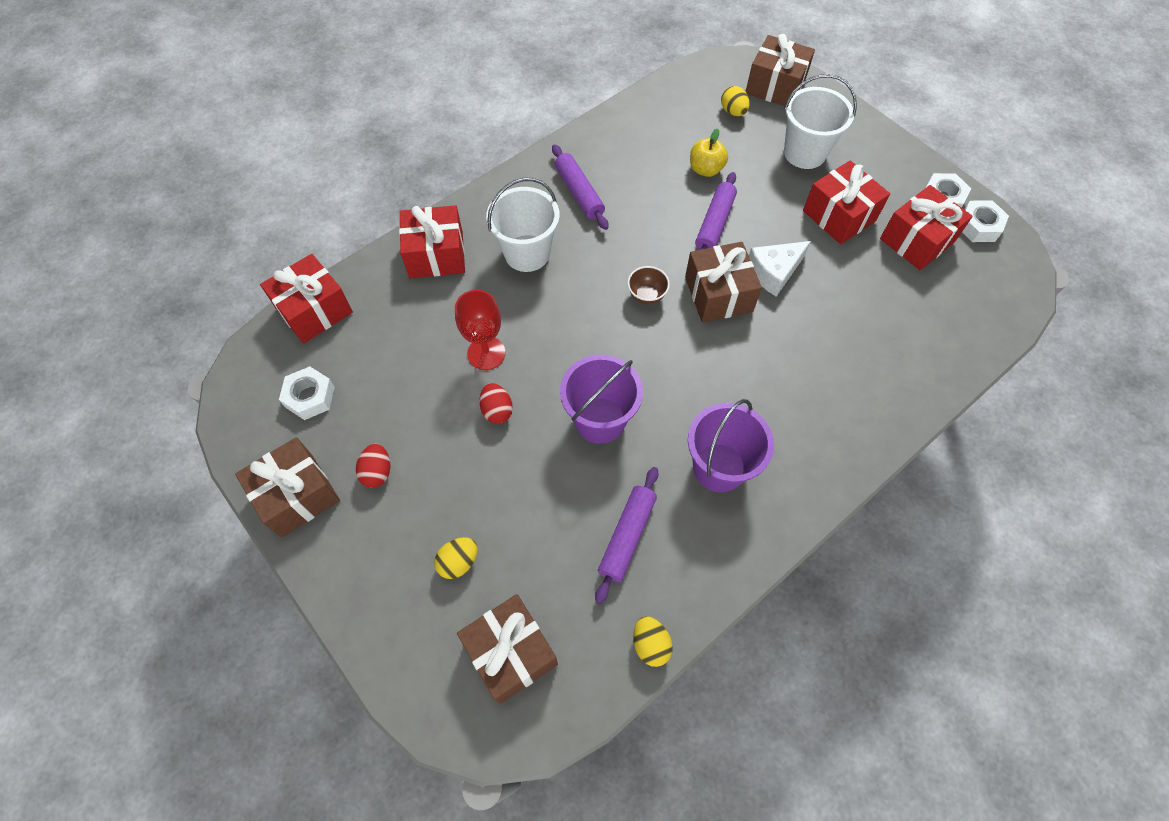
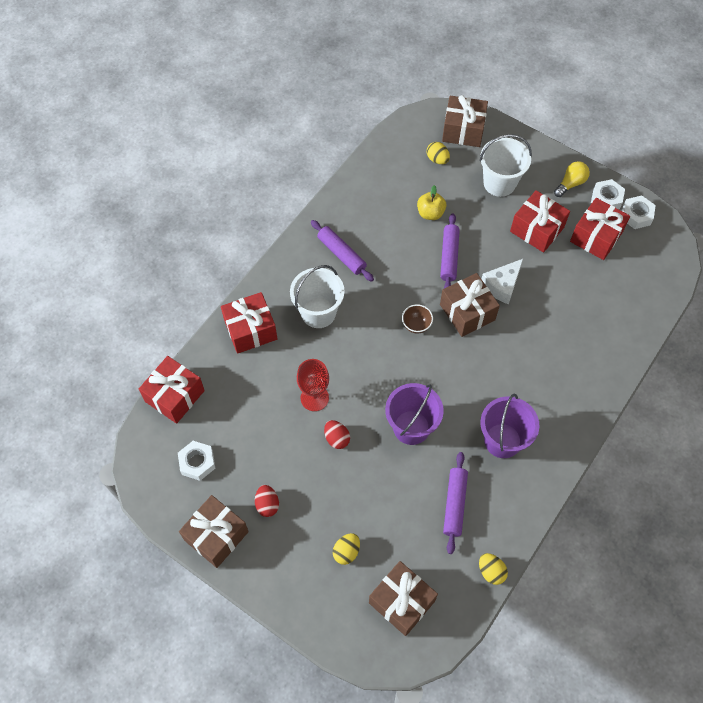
camera: 15 degrees left, 0 degrees up
none -> yellow light bulb [554,161,590,197]

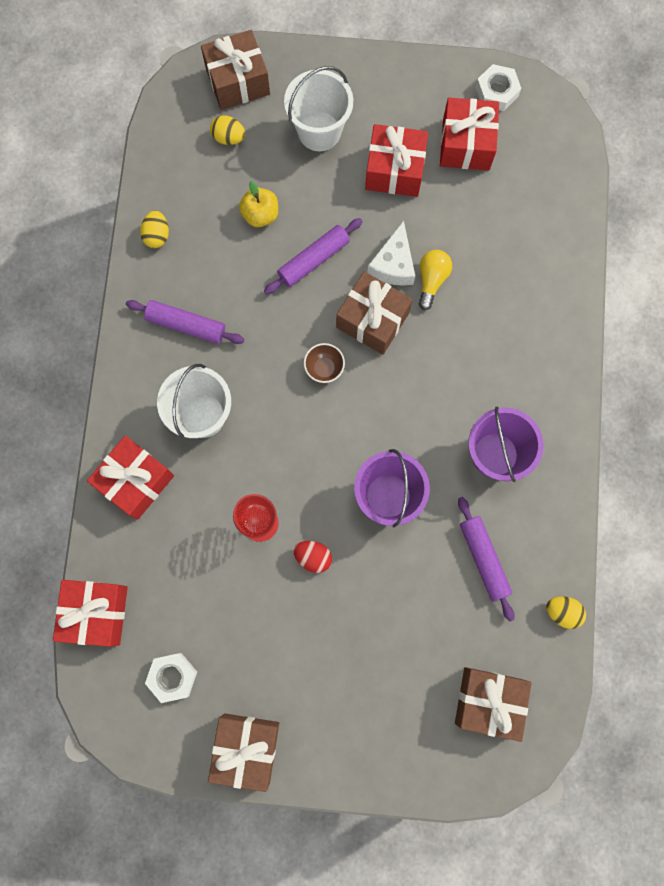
camera: 30 degrees left, 15 degrees up
red egg [255,485,279,517] -> none
yellow egg [333,533,360,565] -> yellow egg moved to [140,210,169,248]
purple rolling pin [440,213,460,288] -> purple rolling pin turned 75 degrees clockwise [264,218,363,295]
yellow light bulb [554,161,590,197] -> yellow light bulb moved to [419,250,452,310]
white nut [591,179,625,209] -> none

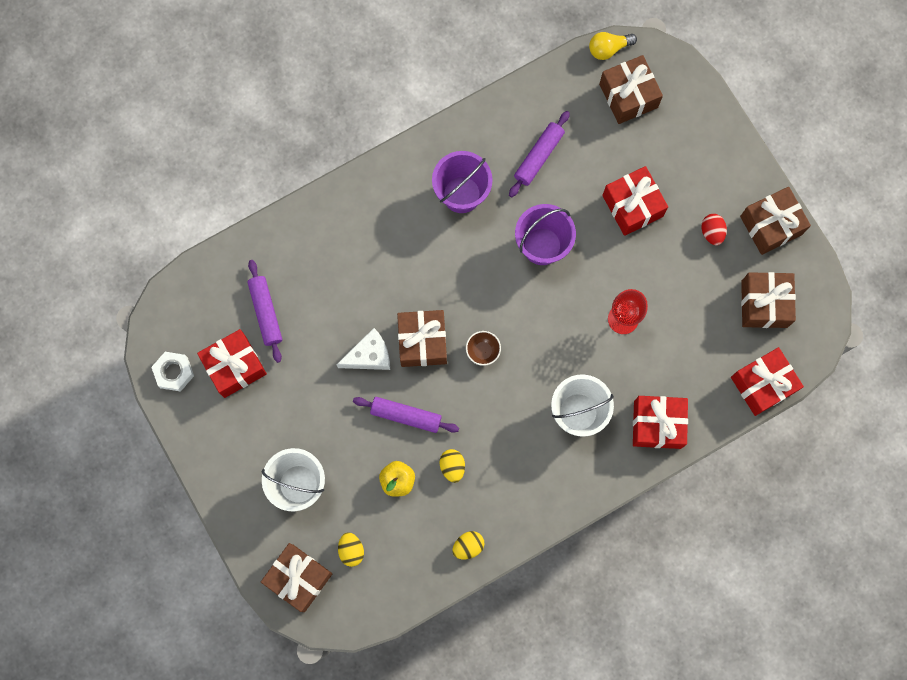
camera: 125 degrees left, 0 degrees up
purple rolling pin [126,300,244,344] -> purple rolling pin moved to [247,260,282,363]
white nut [145,653,197,703] -> brown gift [741,272,796,328]
red egg [293,541,332,573] -> red egg moved to [701,214,727,245]
red gift [365,124,428,197] -> red gift moved to [602,166,668,236]
yellow light bulb [419,250,452,310] -> yellow light bulb moved to [589,32,637,60]
yellow egg [546,596,586,629] -> yellow egg moved to [440,449,465,483]

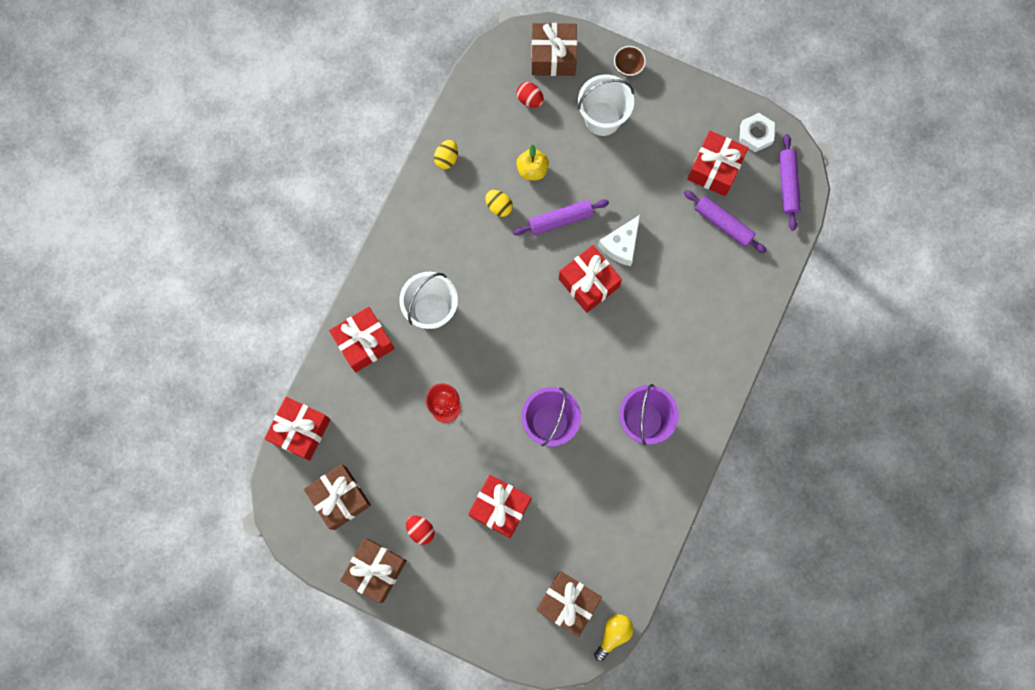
camera: 145 degrees right, 0 degrees up
yellow egg [338,532,364,567] -> red egg [517,82,544,108]
brown gift [397,310,447,367] -> red gift [559,245,622,313]
brown bowl [466,331,501,366] -> brown bowl moved to [614,46,646,77]
purple rolling pin [509,111,570,197] -> purple rolling pin moved to [779,134,801,231]

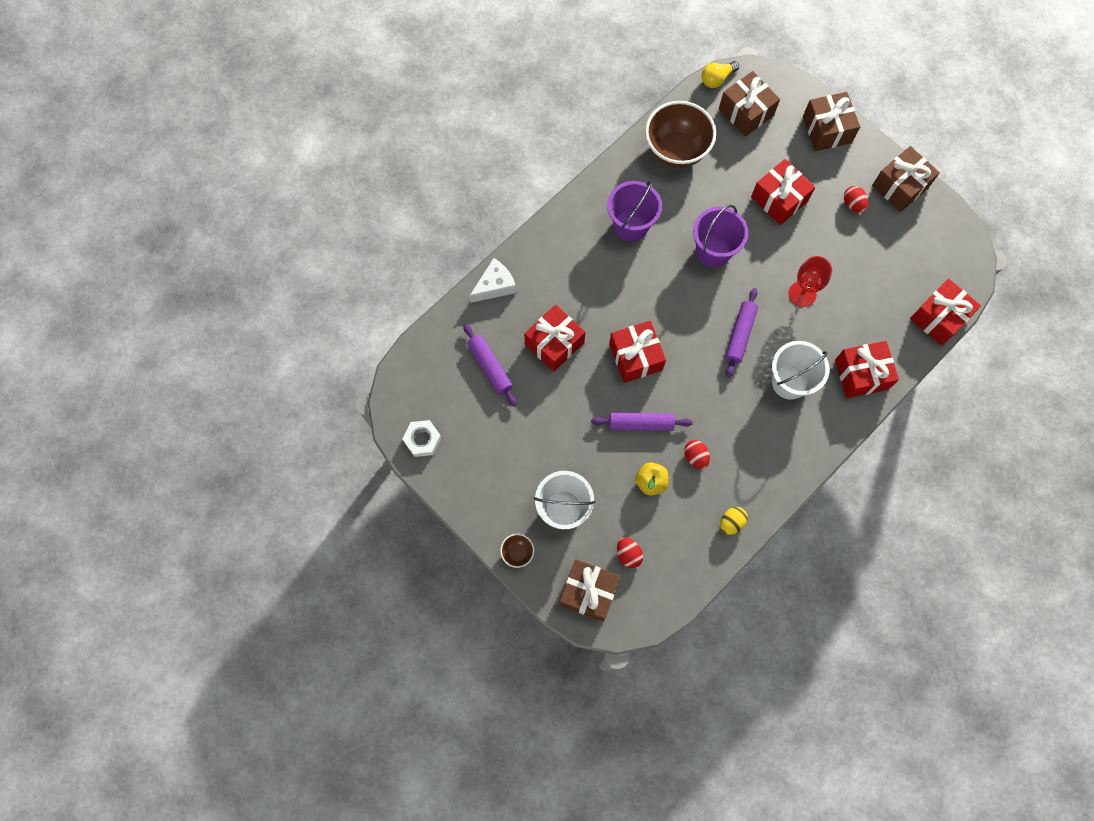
camera: 160 degrees left, 5 degrees down
brown gift [304,464,371,530] -> brown gift moved to [803,92,860,151]
yellow egg [485,190,513,217] -> red egg [684,440,710,469]
white cheese [598,215,640,266] -> white cheese moved to [469,258,516,303]
red gift [687,131,748,196] -> red gift moved to [524,304,585,372]
purple rolling pin [779,134,801,231] -> purple rolling pin moved to [725,288,758,377]
none -> brown bowl [645,101,716,168]

